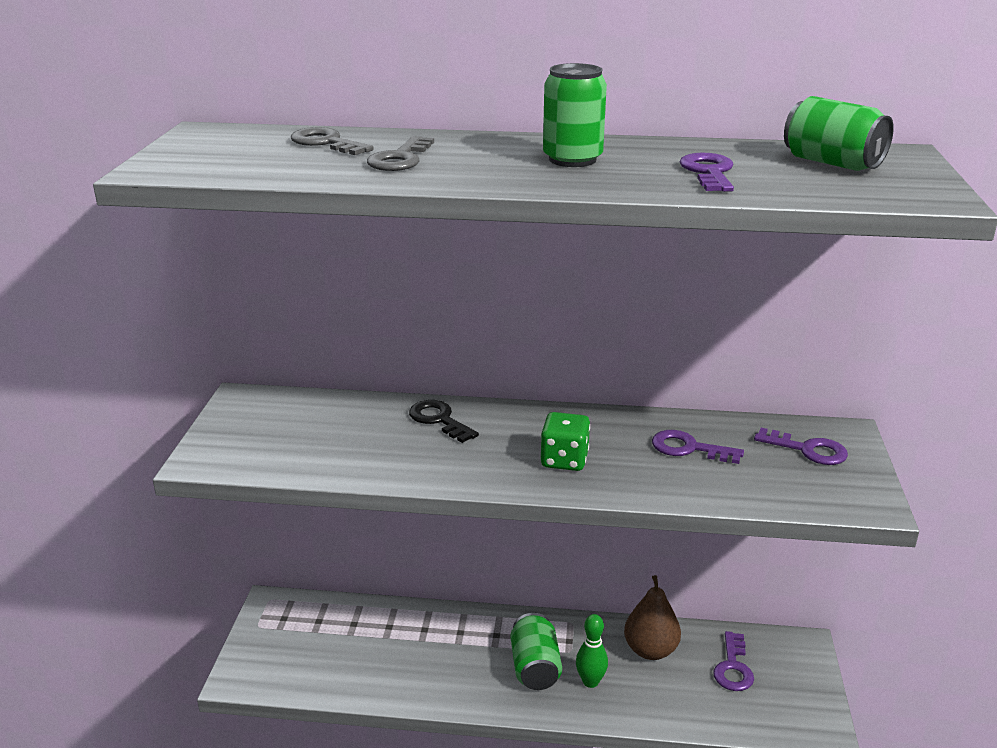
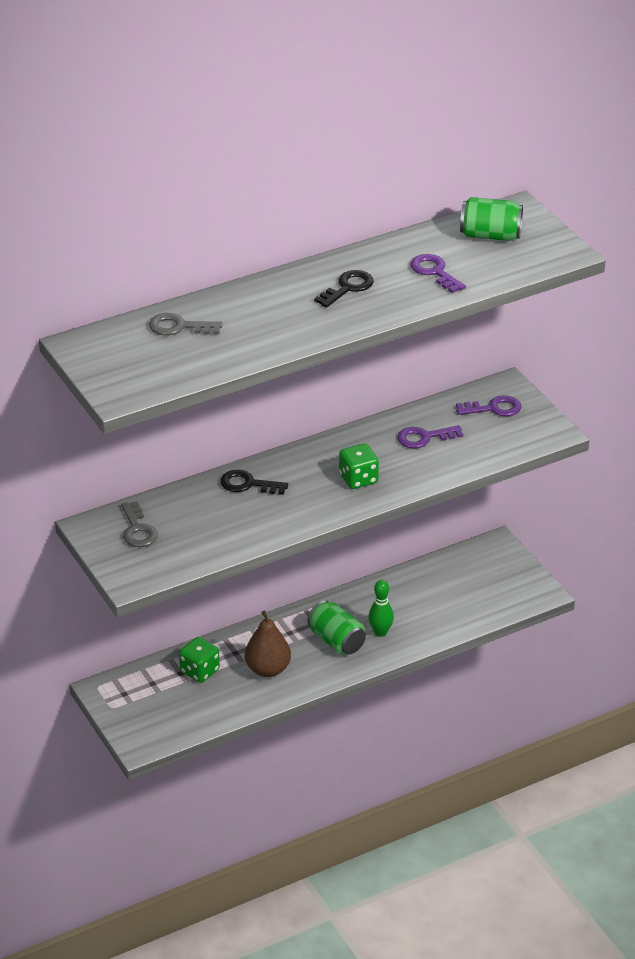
camera: 35 degrees left, 10 degrees up
grey key [367,136,434,171] -> grey key moved to [121,501,158,547]
green can [543,63,607,167] -> black key [314,270,374,308]
brown pear [624,575,681,660] -> brown pear moved to [245,610,291,677]
purple key [713,631,754,691] -> none
none -> green dice [179,637,220,683]

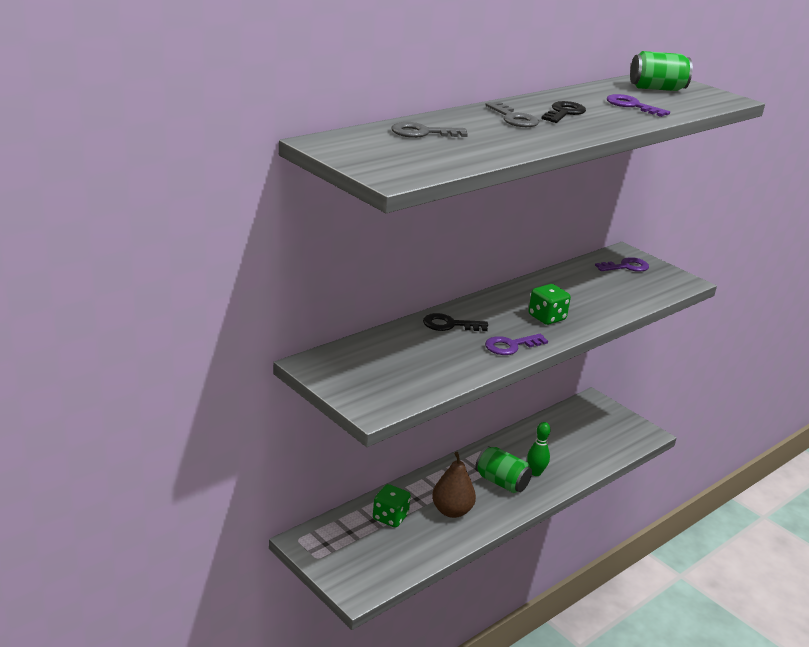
camera: 15 degrees left, 10 degrees down
grey key [121,501,158,547] -> grey key moved to [485,102,539,127]
purple key [397,425,463,448] -> purple key moved to [485,334,548,355]

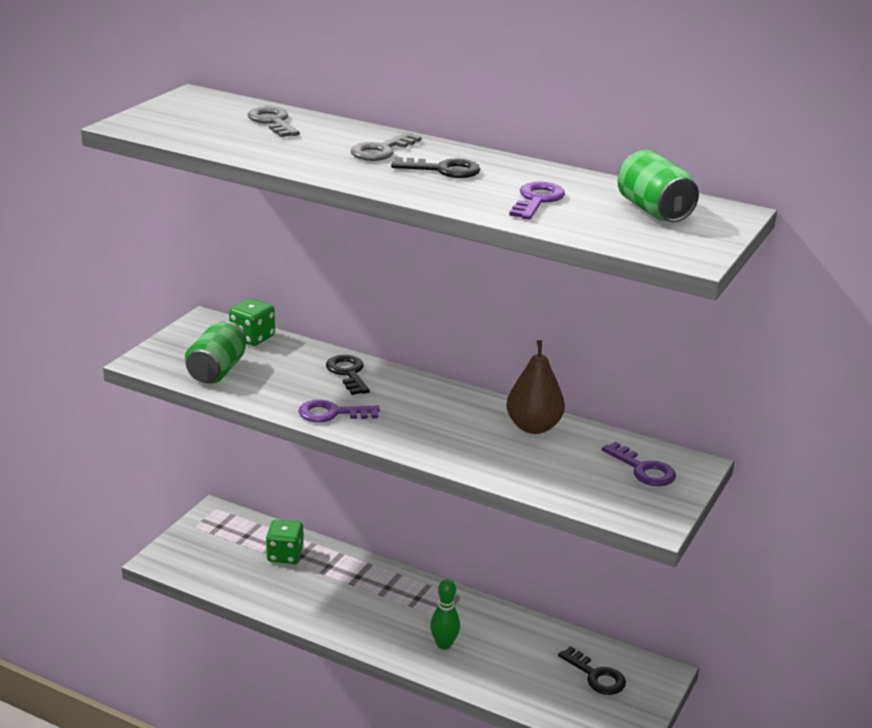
camera: 70 degrees right, 0 degrees up
brown pear [432,452,476,518] -> brown pear moved to [506,340,565,434]
green can [475,446,532,493] -> green can moved to [185,321,246,384]
purple key [485,334,548,355] -> purple key turned 45 degrees counterclockwise [298,400,380,422]
green dice [528,284,571,325] -> green dice moved to [229,298,275,346]
none -> black key [558,646,626,695]

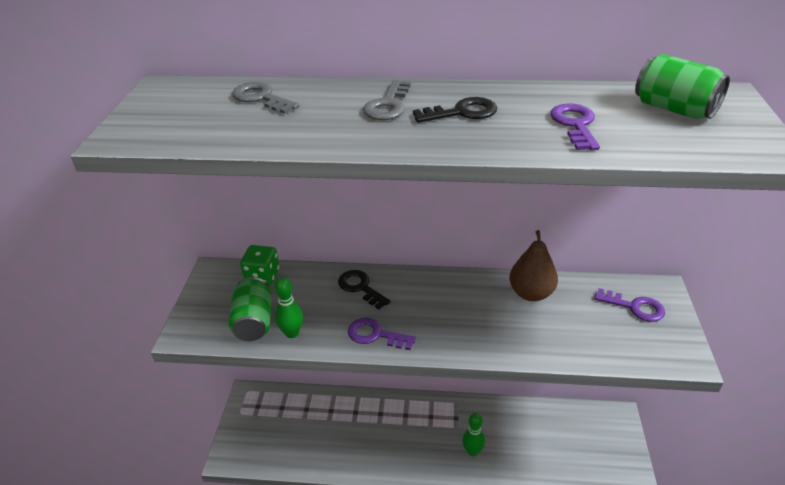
camera: 20 degrees left, 10 degrees up
green dice [266,520,304,564] -> none
purple key [298,400,380,422] -> purple key turned 45 degrees clockwise [348,318,416,350]
black key [558,646,626,695] -> none
none -> green bowling pin [275,277,303,338]

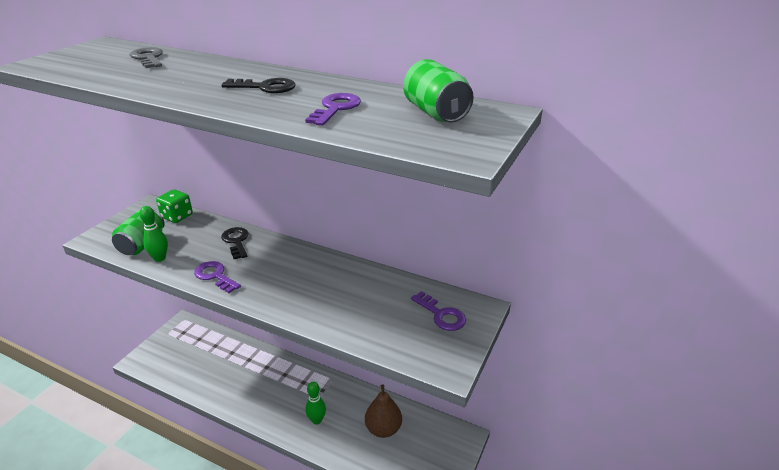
camera: 20 degrees right, 5 degrees down
grey key [363,80,411,120] -> none
brown pear [509,230,558,301] -> brown pear moved to [365,385,402,438]

